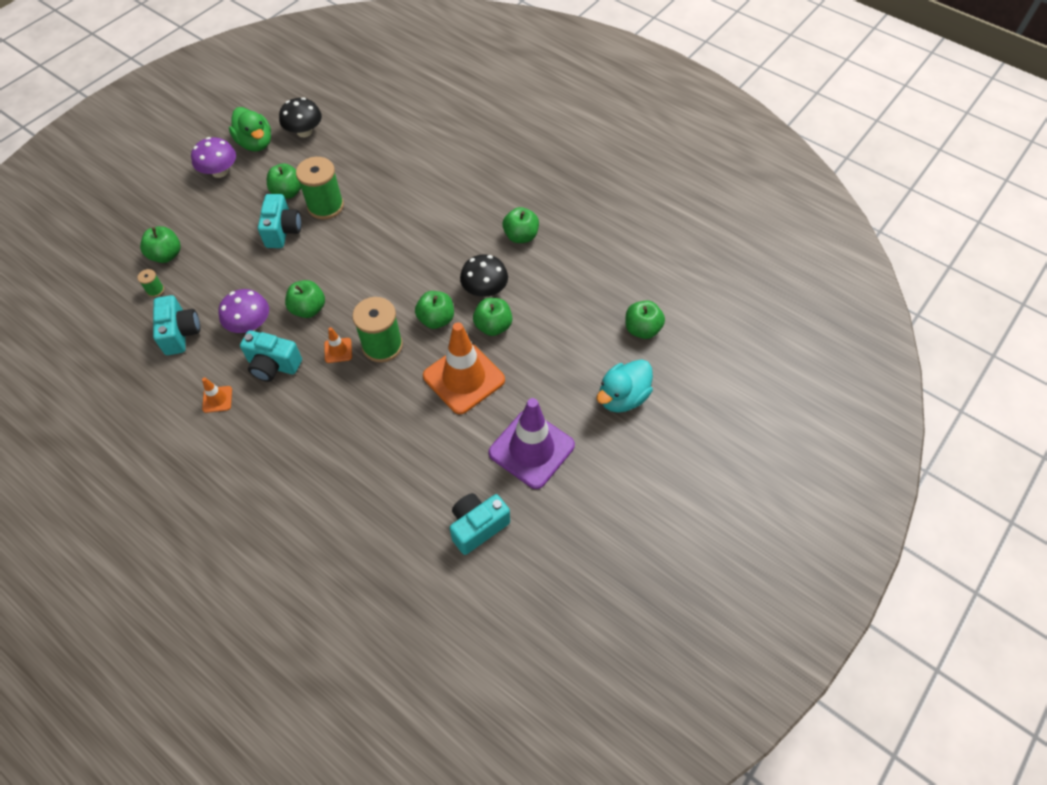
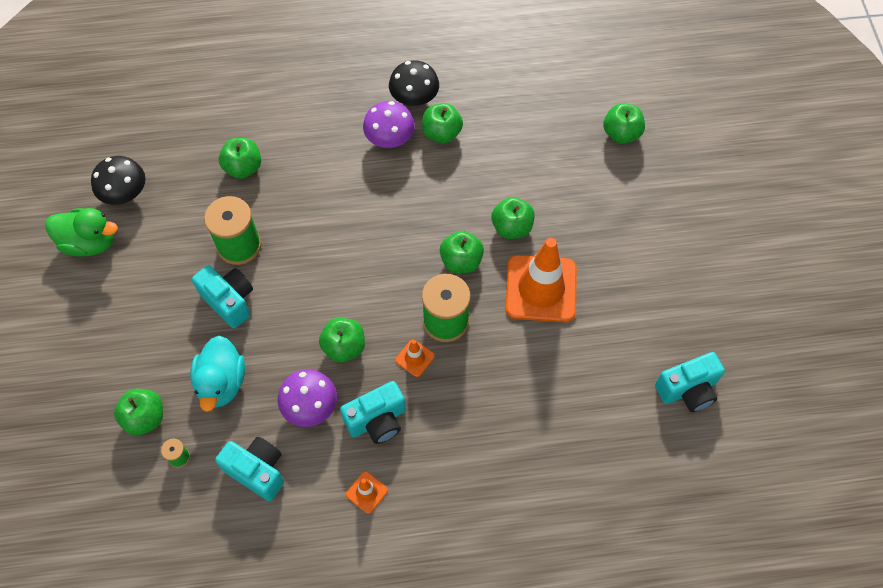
camera: 45 degrees left, 5 degrees up
purple mushroom [191,137,236,178] -> purple mushroom moved to [363,101,415,148]
green apple [267,163,301,199] -> green apple moved to [219,138,261,179]
turquoise camera [449,493,510,555] -> turquoise camera turned 120 degrees counterclockwise [655,352,725,412]
black mushroom [460,254,508,297] -> black mushroom moved to [389,60,439,106]
purple traffic cone [488,398,575,489] -> none
turquoise duck [596,359,653,413] -> turquoise duck moved to [190,336,245,412]

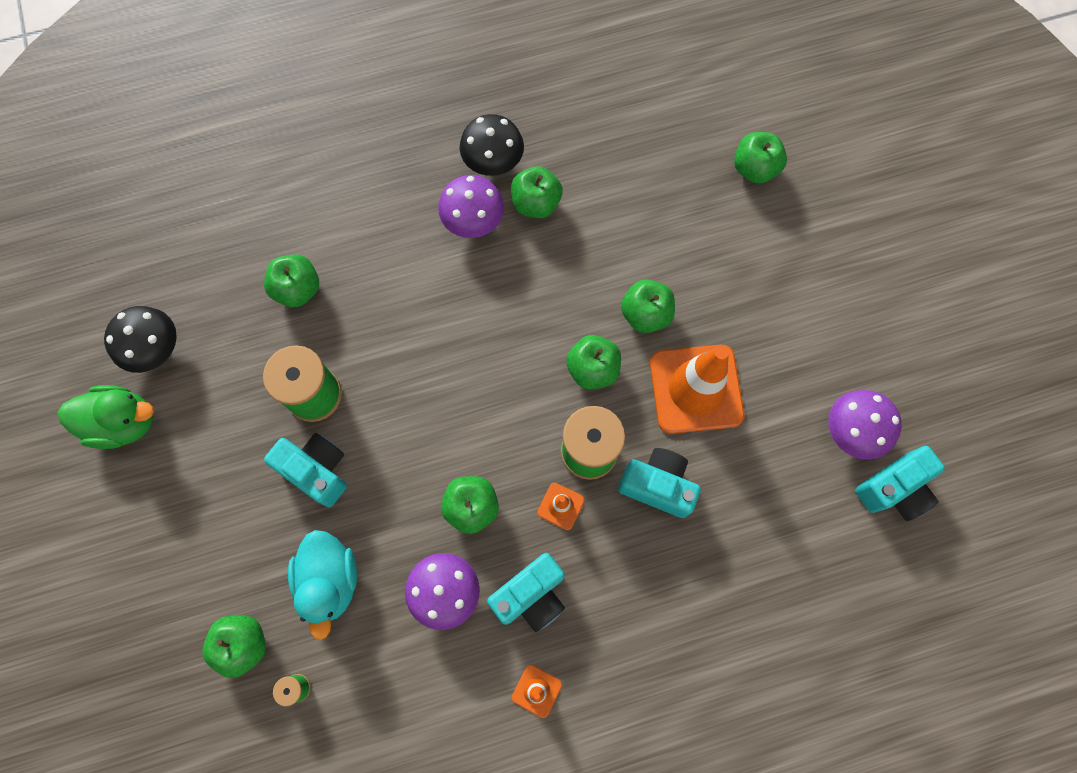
camera: 10 degrees left, 10 degrees up
turquoise camera [215,437,284,501] -> turquoise camera moved to [618,448,701,518]
none -> purple mushroom [829,390,902,460]

